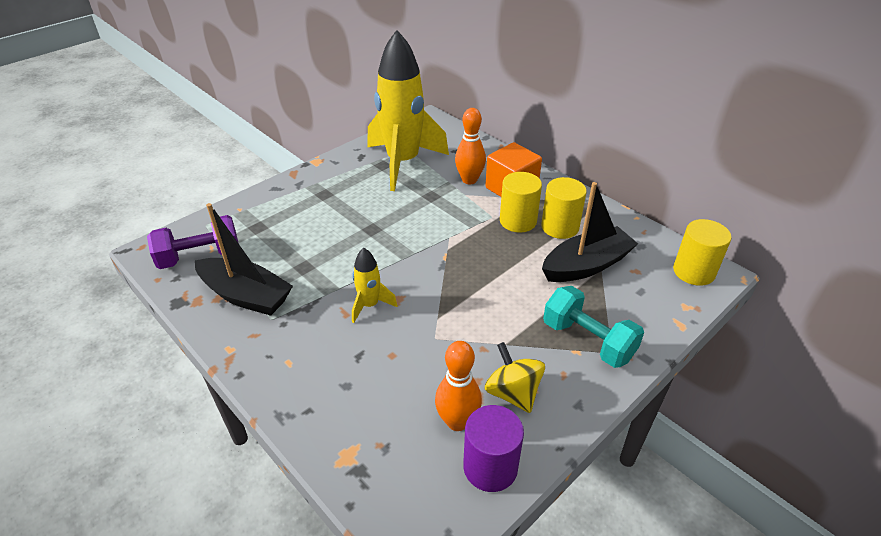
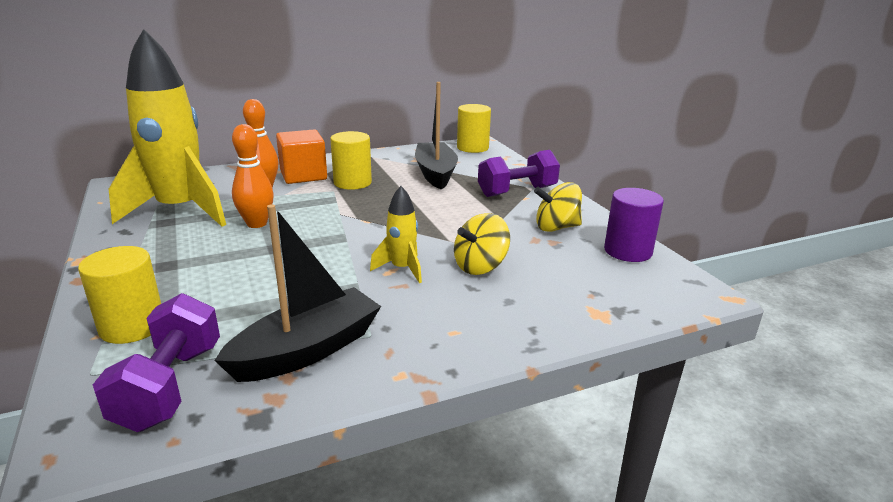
camera: 70 degrees left, 15 degrees down
orange bowling pin [435,341,482,431] -> orange bowling pin moved to [232,124,274,228]
yellow cylinder [541,177,587,239] -> yellow cylinder moved to [78,246,161,344]
turquoise dumbbell [543,286,644,368] -> purple dumbbell [478,150,560,197]
none -> yellow spinning top [454,213,510,275]

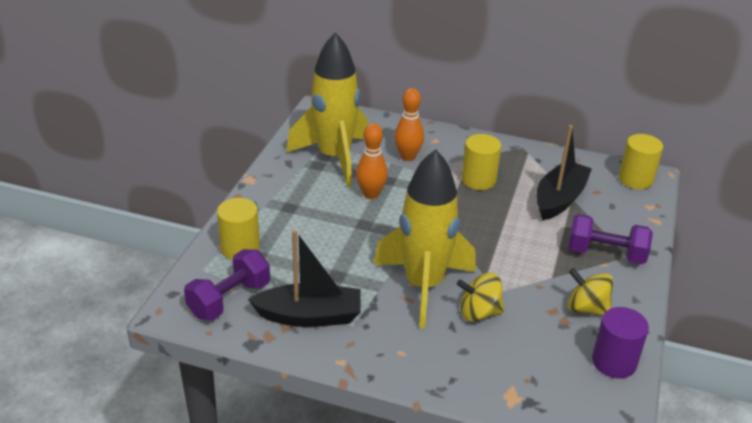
camera: 40 degrees right, 10 degrees up
orange cube [276,129,327,184] -> none
yellow rocket [370,186,422,283] -> yellow rocket [374,149,476,329], size x2.28

